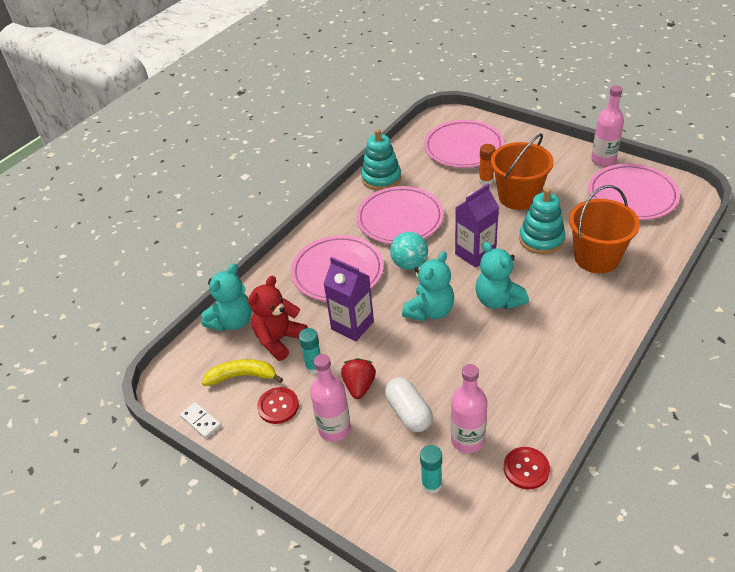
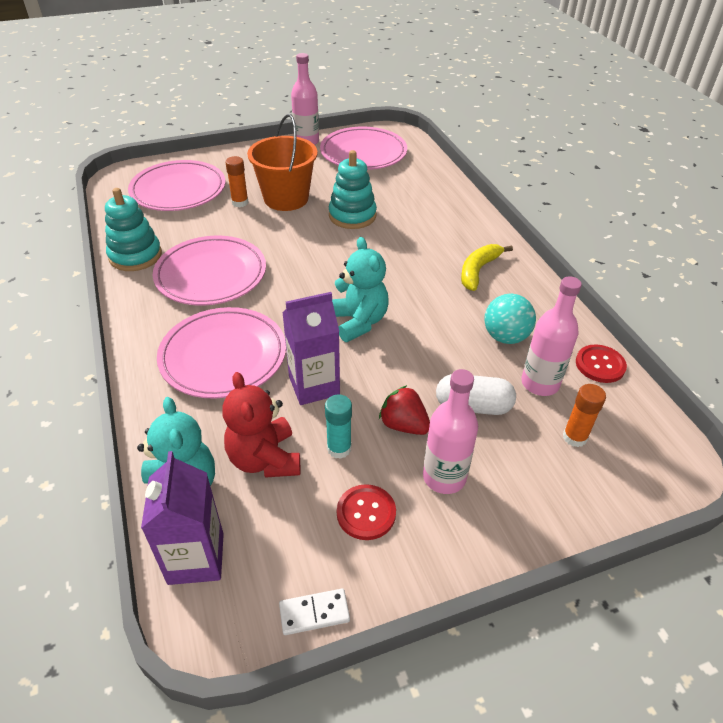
camera: 60 degrees left, 0 degrees up
yellow banana [202,359,283,386] -> yellow banana moved to [461,244,513,291]
turquoise ball [390,232,428,270] -> turquoise ball moved to [484,294,536,344]
turquoise glue stick [420,445,442,494] -> orange glue stick [563,384,606,447]
purple carton [455,184,499,268] -> purple carton moved to [141,451,224,585]
turquoise teddy bear [476,242,529,310] -> none
orange bucket [569,185,640,273] -> none

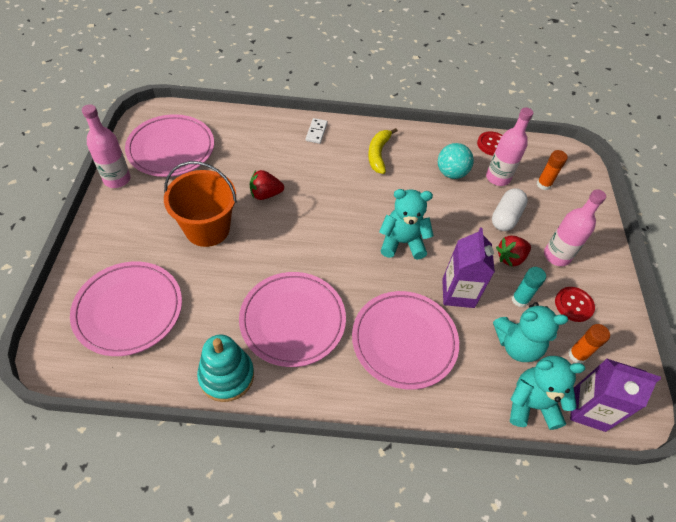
camera: 70 degrees left, 10 degrees up
red teddy bear [222,372,300,478] -> turquoise teddy bear [493,302,568,362]
orange glue stick [225,156,249,207] -> orange glue stick moved to [568,324,610,363]
white domino [279,589,350,635] -> white domino moved to [306,118,328,144]
turquoise stacking toy [329,150,377,229] -> red strawberry [250,170,284,200]
yellow banana [461,244,513,291] -> yellow banana turned 45 degrees clockwise [368,128,398,174]

